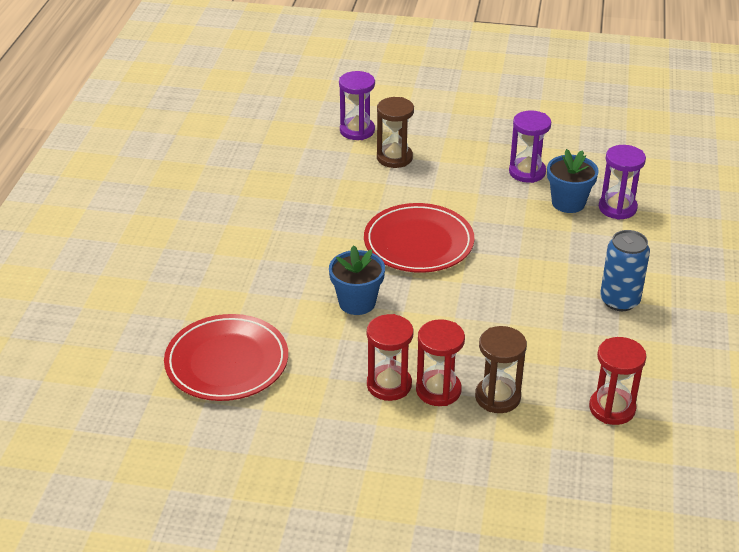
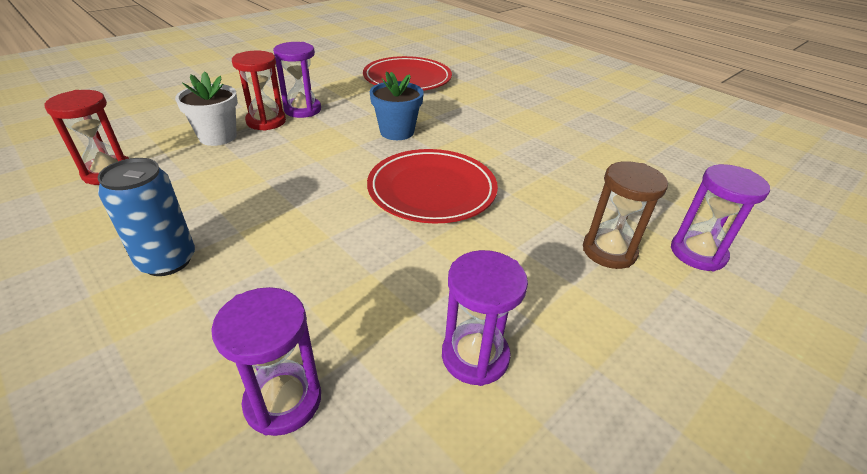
camera: 125 degrees right, 0 degrees up
red hourglass [367,314,414,401] -> purple hourglass [273,42,321,118]
brown hourglass [475,326,527,413] -> white flower pot [175,71,238,146]
blue flower pot [547,149,599,213] -> none

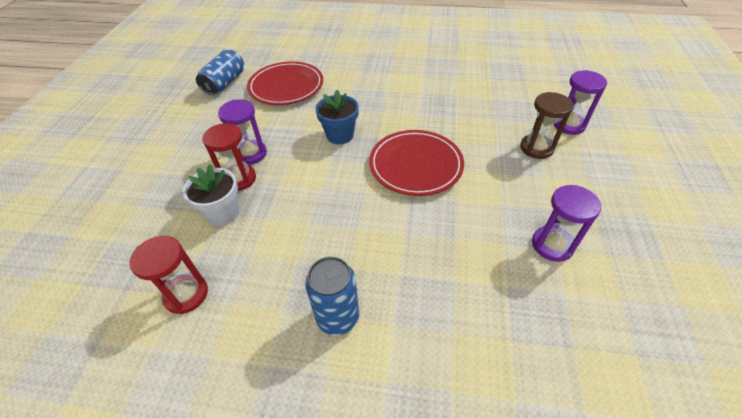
camera: 35 degrees left, 10 degrees up
purple hourglass [211,287,321,436] -> none
none -> blue can [196,49,244,95]

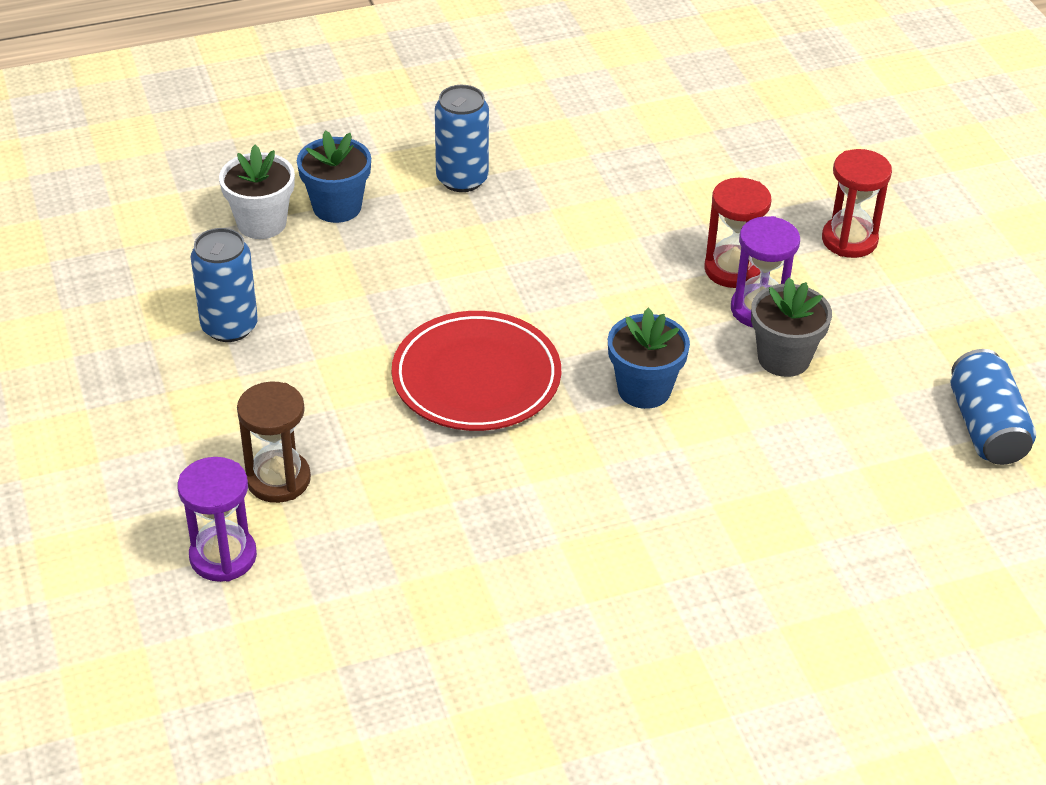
camera: 150 degrees right, 5 degrees down
red hourglass [129,236,208,314] -> red hourglass moved to [822,149,892,258]
white flower pot [183,164,239,226] -> white flower pot moved to [219,145,295,239]
red plate [247,61,323,105] -> none
purple hourglass [532,185,601,262] -> blue can [191,228,258,342]
none -> blue flower pot [297,130,371,223]
none -> grey flower pot [751,277,832,377]

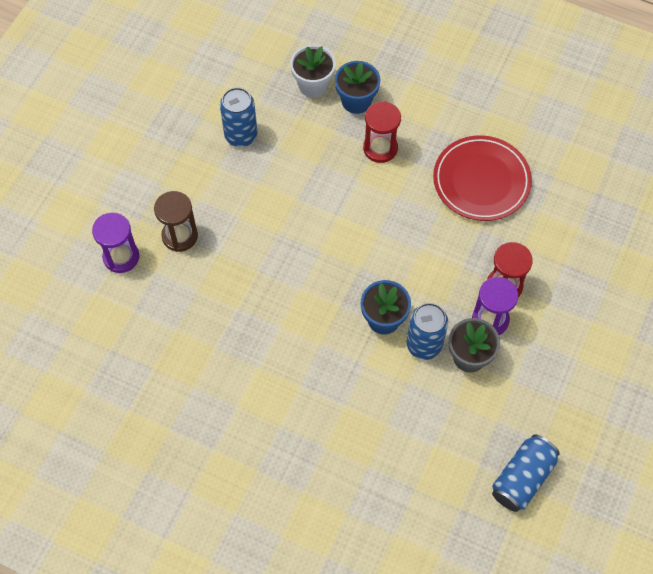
camera: 45 degrees right, 20 degrees up
red plate [392,311,561,431] -> red plate moved to [433,135,532,221]
blue can [435,85,489,192] -> blue can moved to [406,303,448,360]
red hourglass [822,149,892,258] -> red hourglass moved to [363,101,401,163]

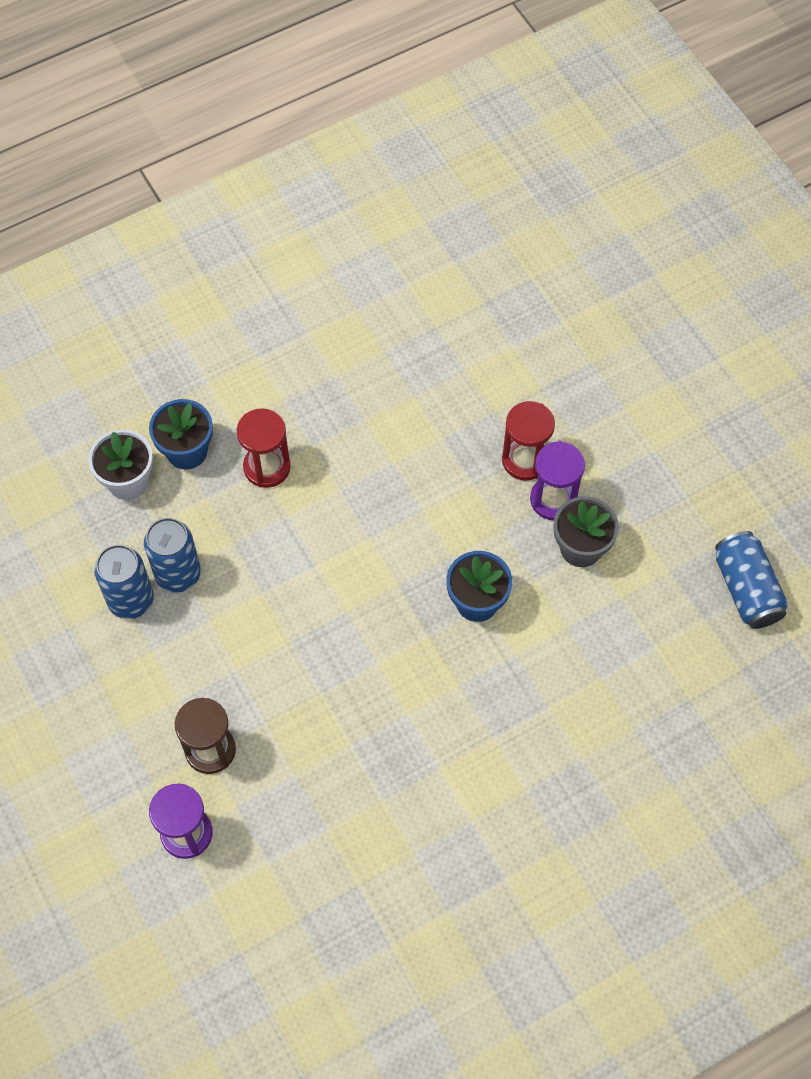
camera: 55 degrees left, 0 degrees up
blue can [406,303,448,360] -> blue can moved to [144,518,201,593]
red plate [433,135,532,221] -> none

